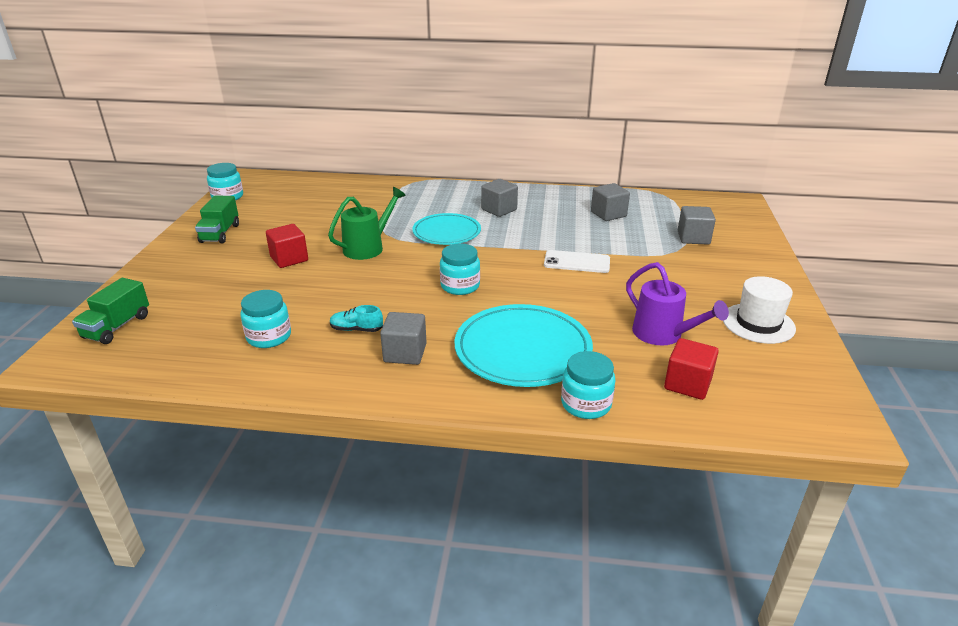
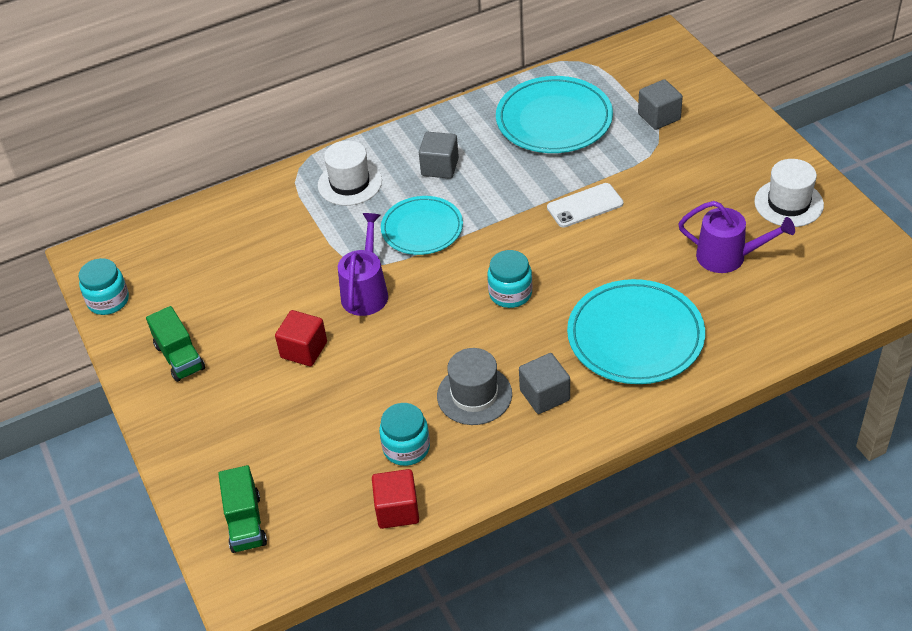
camera: 30 degrees left, 15 degrees up
green watering can [328,187,406,260] -> purple watering can [338,213,388,316]
turquoise shoe [330,305,383,332] -> grey hat [437,348,512,425]
turquoise jar [561,351,615,419] -> none
grey cube [591,183,630,221] -> turquoise plate [496,76,613,153]
red cube [664,338,719,400] -> red cube moved to [372,469,419,529]
none -> white hat [318,140,382,206]

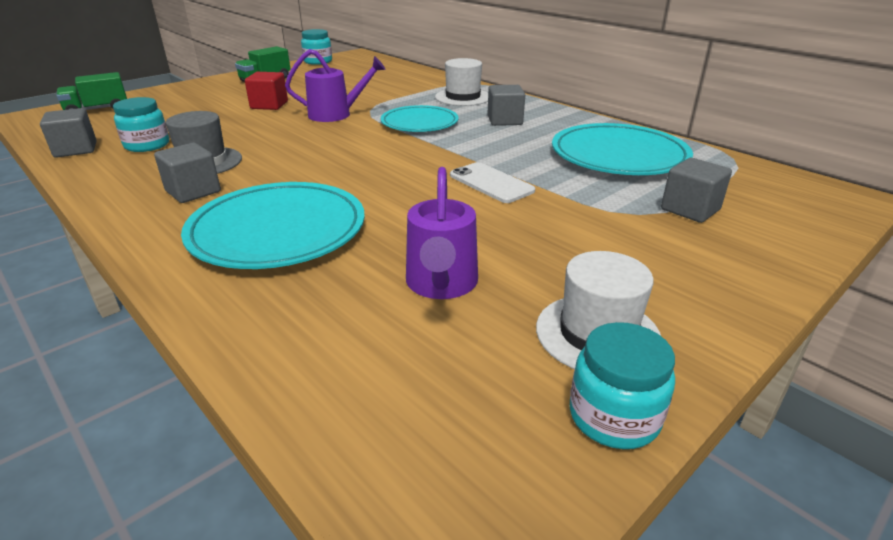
camera: 70 degrees right, 15 degrees down
red cube [372,469,419,529] -> grey cube [40,108,96,158]
turquoise jar [488,250,532,308] -> turquoise jar moved to [570,322,675,449]

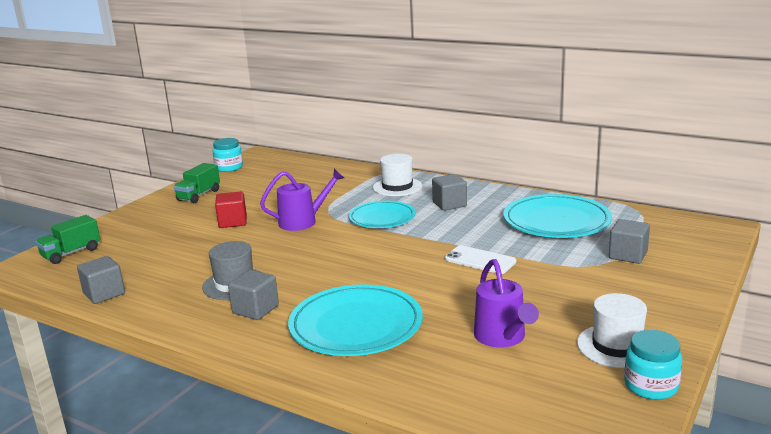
camera: 15 degrees left, 10 degrees down
turquoise jar [113,97,169,152] -> none

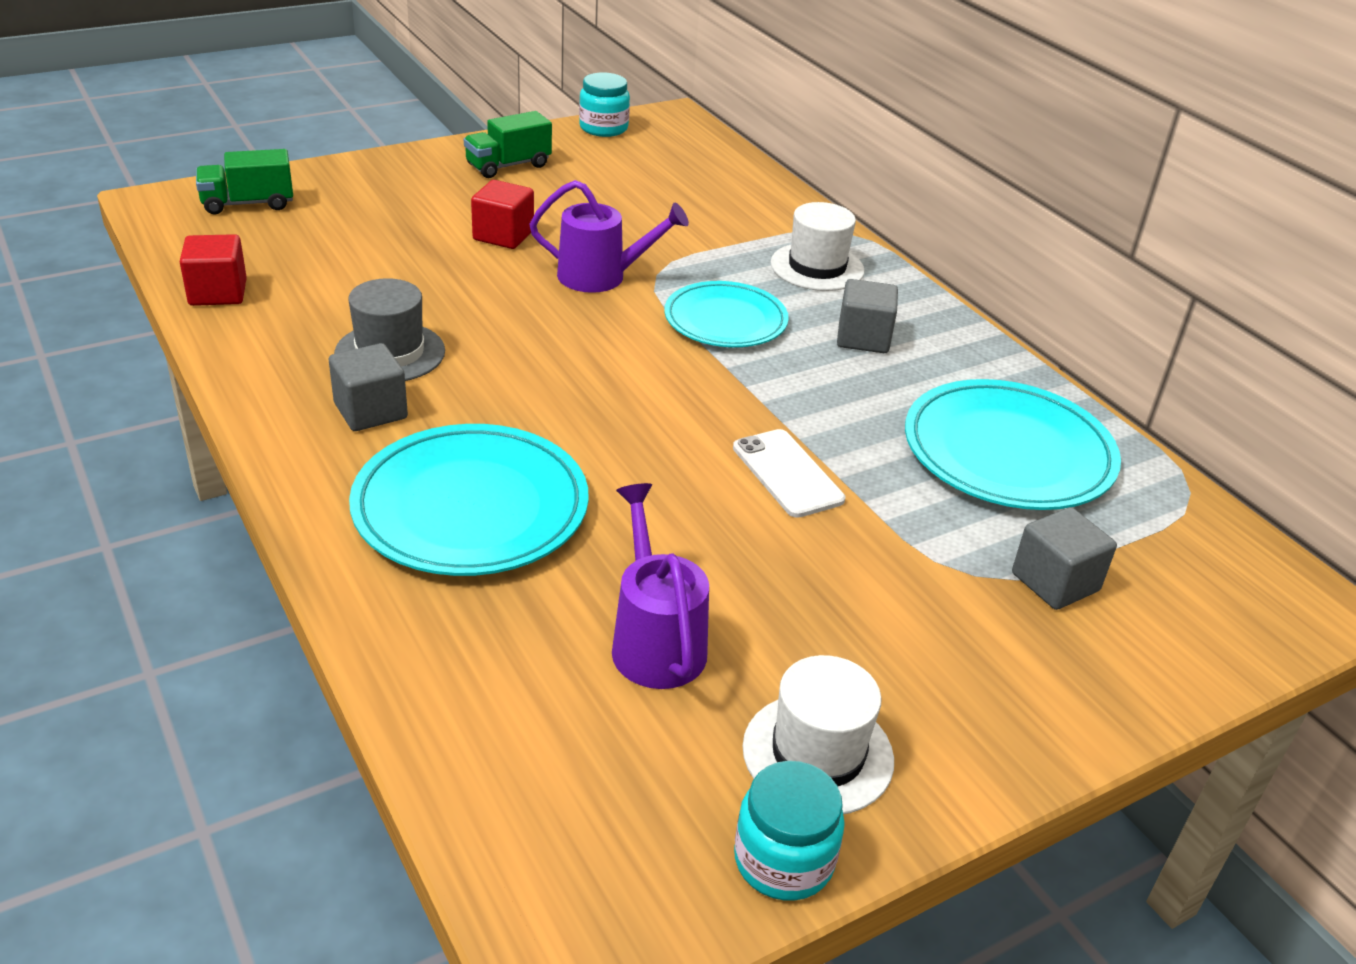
camera: 25 degrees right, 15 degrees up
grey cube [77,256,125,304] -> red cube [180,234,247,306]
purple watering can [474,259,539,348] -> purple watering can turned 150 degrees clockwise [612,483,709,689]

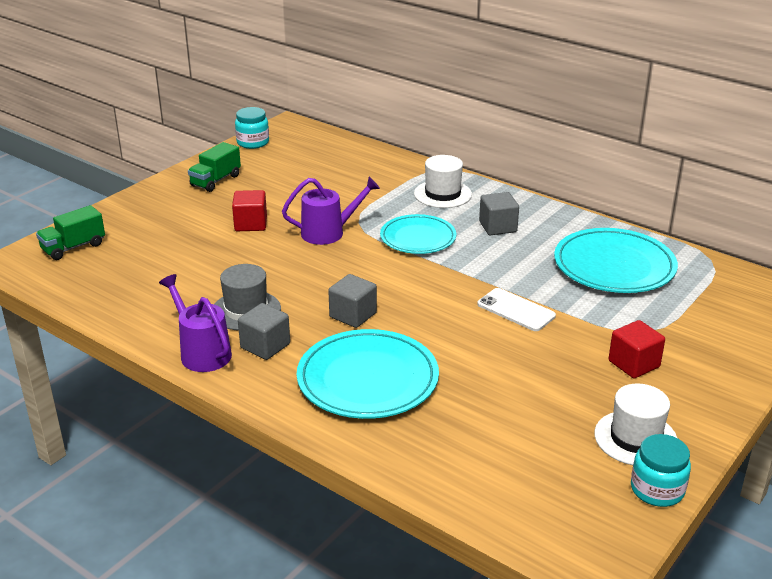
camera: 20 degrees left, 5 degrees down
red cube [180,234,247,306] -> red cube moved to [608,320,665,378]
purple watering can [612,483,709,689] -> purple watering can moved to [159,274,232,372]
grey cube [1012,507,1117,610] -> grey cube moved to [328,274,377,328]

